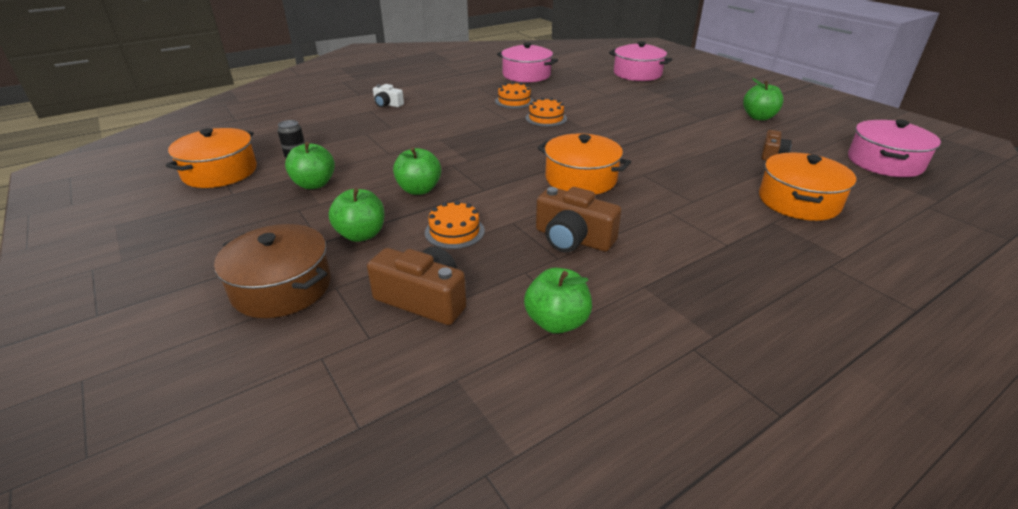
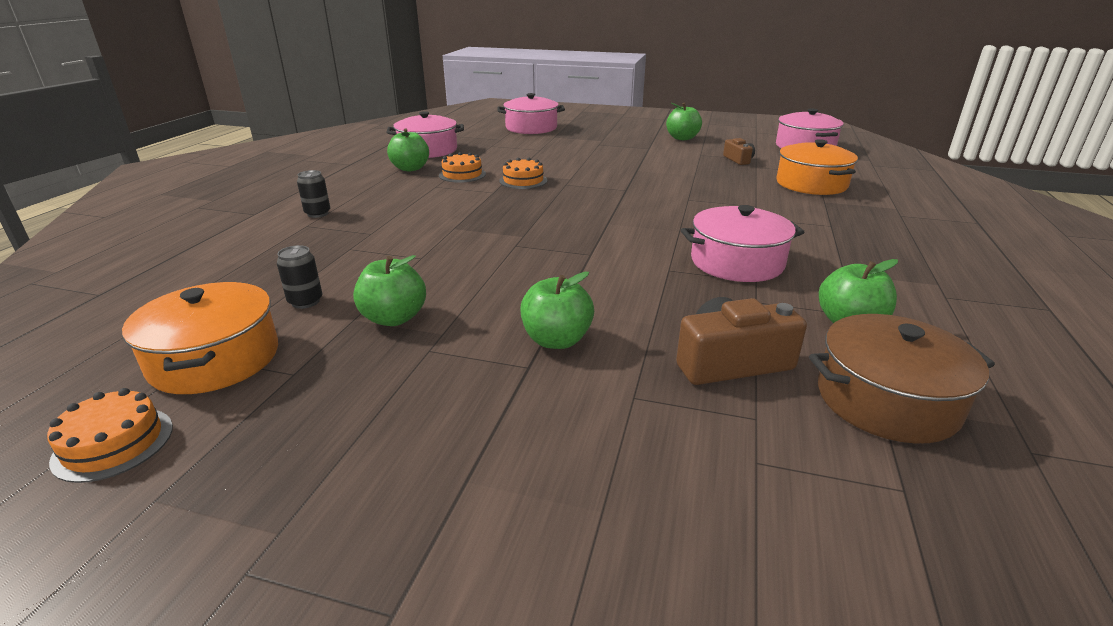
camera: 40 degrees left, 5 degrees down
brown pot [214,224,331,318] -> brown pot moved to [809,314,995,444]
white camera [373,84,404,107] -> black can [297,170,330,218]
green apple [393,147,441,195] -> green apple moved to [387,128,429,172]
orange cake [425,201,485,249] -> orange cake moved to [47,388,173,483]
brown camera [536,187,621,252] -> pink pot [681,205,804,282]
orange pot [538,133,631,195] -> none

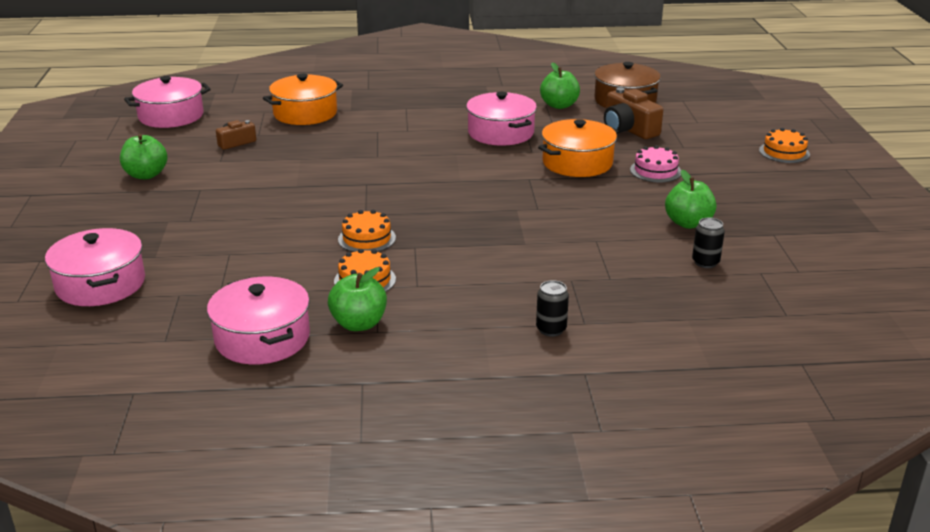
camera: 110 degrees left, 0 degrees up
orange cake [47,388,173,483] -> orange cake moved to [759,128,810,163]
orange pot [122,282,278,394] -> orange pot moved to [538,119,618,177]
green apple [520,272,594,349] -> pink cake [630,145,681,182]

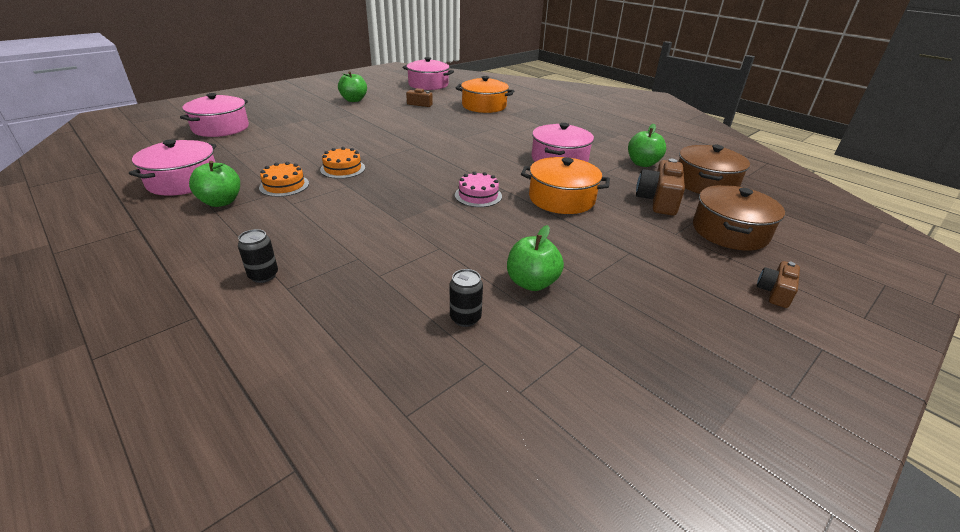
camera: 50 degrees right, 5 degrees up
pink cake [630,145,681,182] -> pink cake moved to [455,172,502,207]
orange cake [759,128,810,163] -> brown camera [757,261,800,308]
none -> brown pot [693,185,785,251]

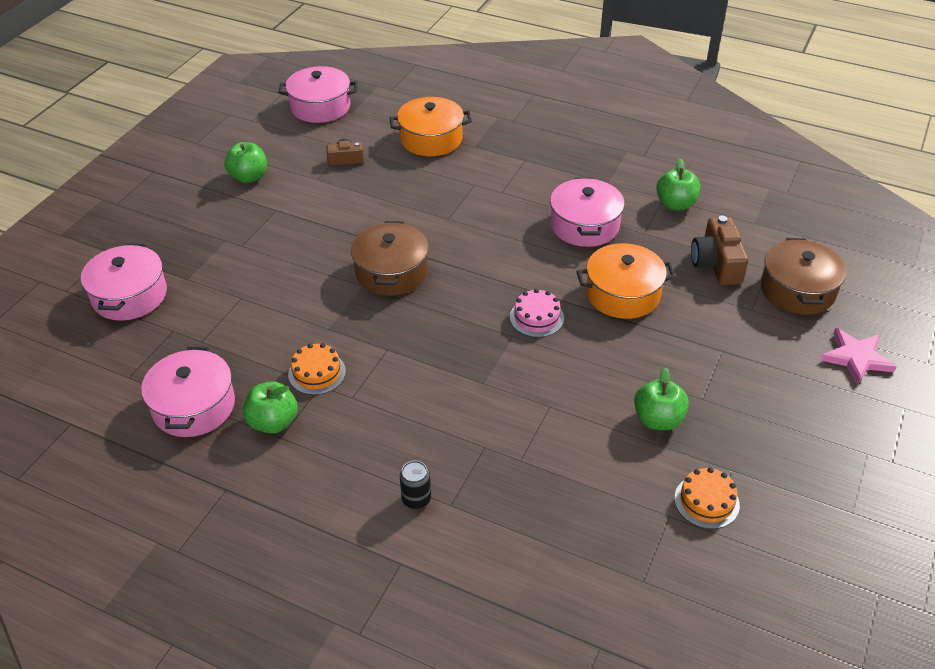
camera: 20 degrees left, 10 degrees up
orange cake [320,147,365,179] -> orange cake moved to [674,467,740,529]
black can [450,269,483,327] -> none
brown pot [679,145,750,194] -> brown pot moved to [351,221,429,296]
brown camera [757,261,800,308] -> pink star [820,328,897,385]

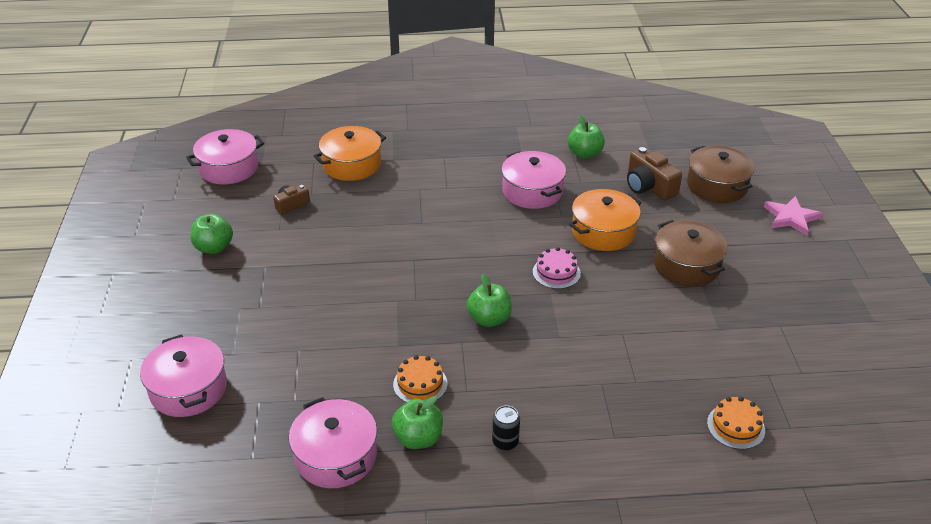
camera: 30 degrees left, 5 degrees down
brown pot [351,221,429,296] -> brown pot moved to [654,220,727,286]
black can [400,460,431,509] -> black can moved to [492,405,520,451]
green apple [634,367,689,430] -> green apple moved to [467,274,512,327]
orange cake [674,467,740,529] -> orange cake moved to [707,397,765,449]

